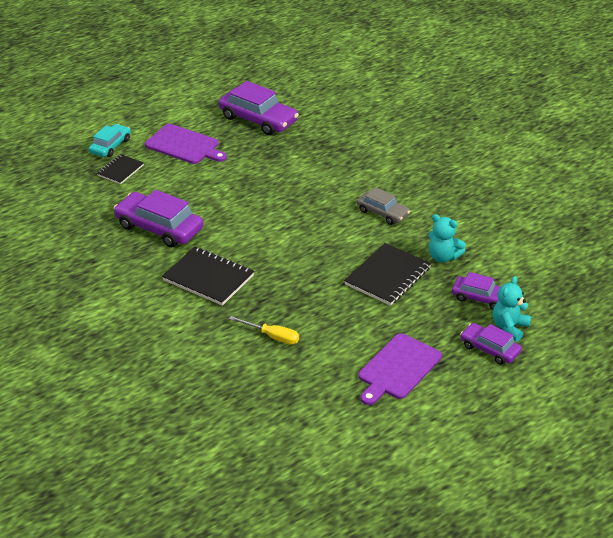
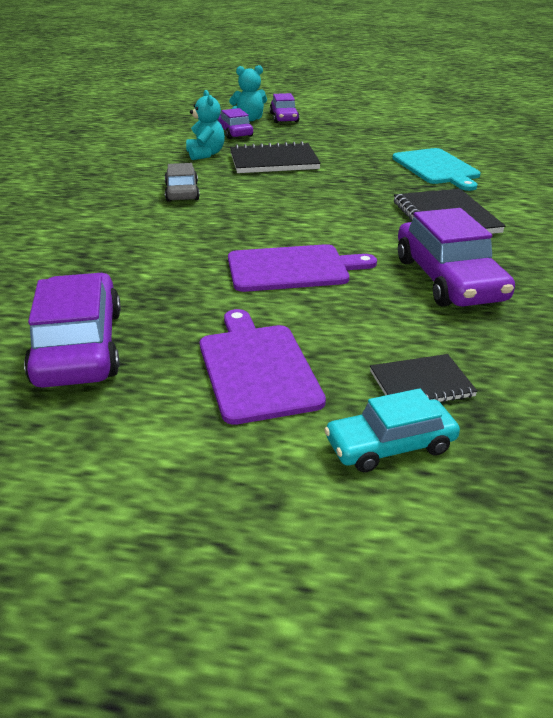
camera: 135 degrees left, 5 degrees down
yellow screwdriver [229,316,299,345] -> turquoise cutting board [392,148,481,191]
purple cutting board [358,333,442,405] -> purple cutting board moved to [228,244,377,292]

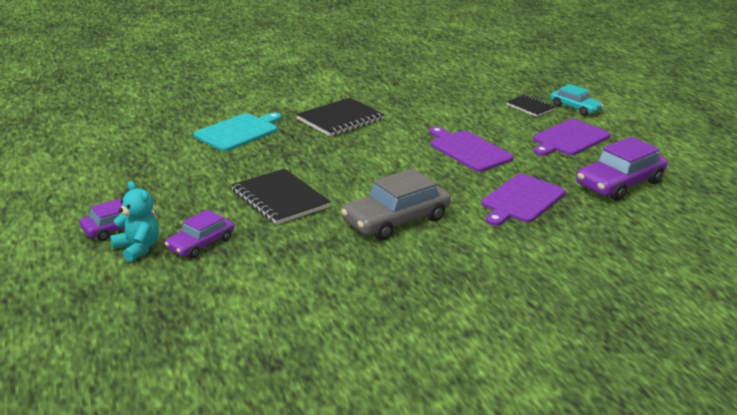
camera: 120 degrees left, 5 degrees down
grey car [165,163,200,201] -> grey car [341,168,451,240], size x1.66
turquoise teddy bear [186,90,225,160] -> none
purple car [398,208,515,307] -> none
none -> purple cutting board [481,174,566,226]

